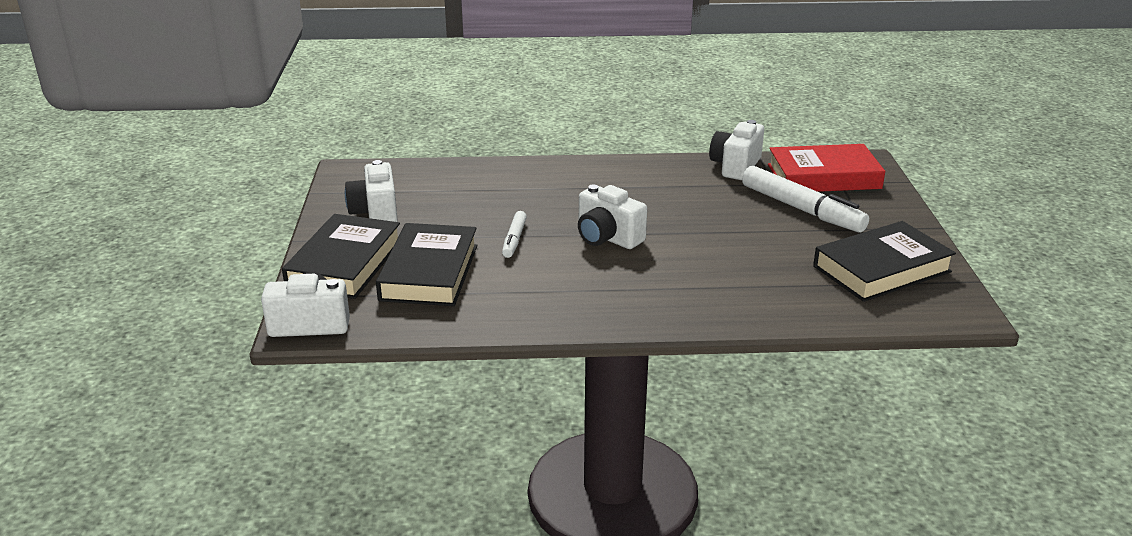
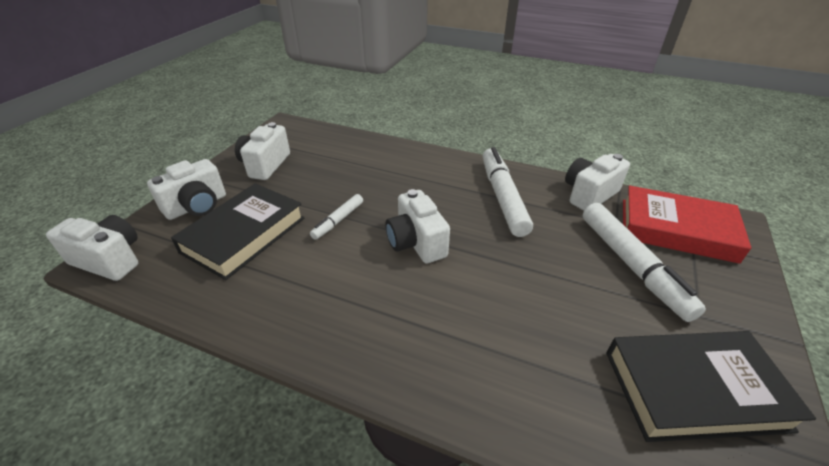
camera: 25 degrees right, 10 degrees up
black book [282,214,400,299] -> white camera [147,159,226,220]
none -> white marker [483,147,533,237]

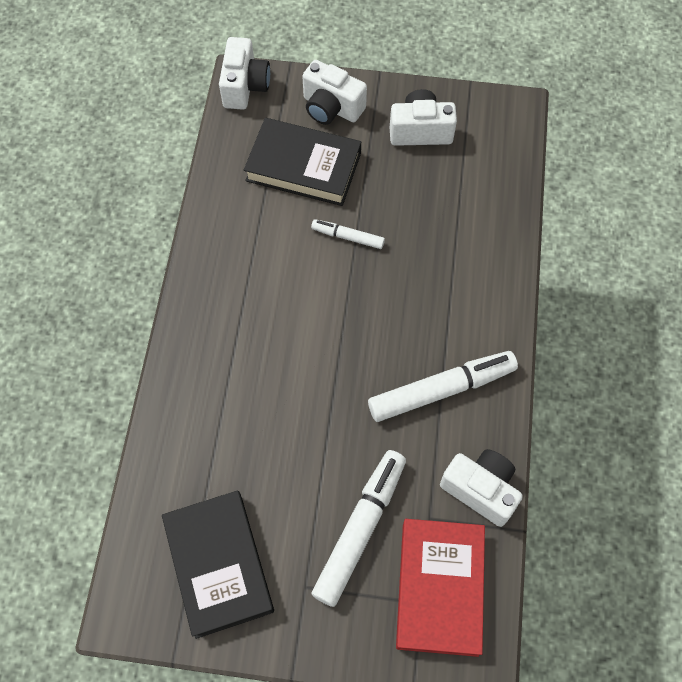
camera: 75 degrees right, 25 degrees up
white camera [385,189,450,264] -> none
white marker [583,203,706,322] -> white marker turned 150 degrees clockwise [312,450,406,607]

